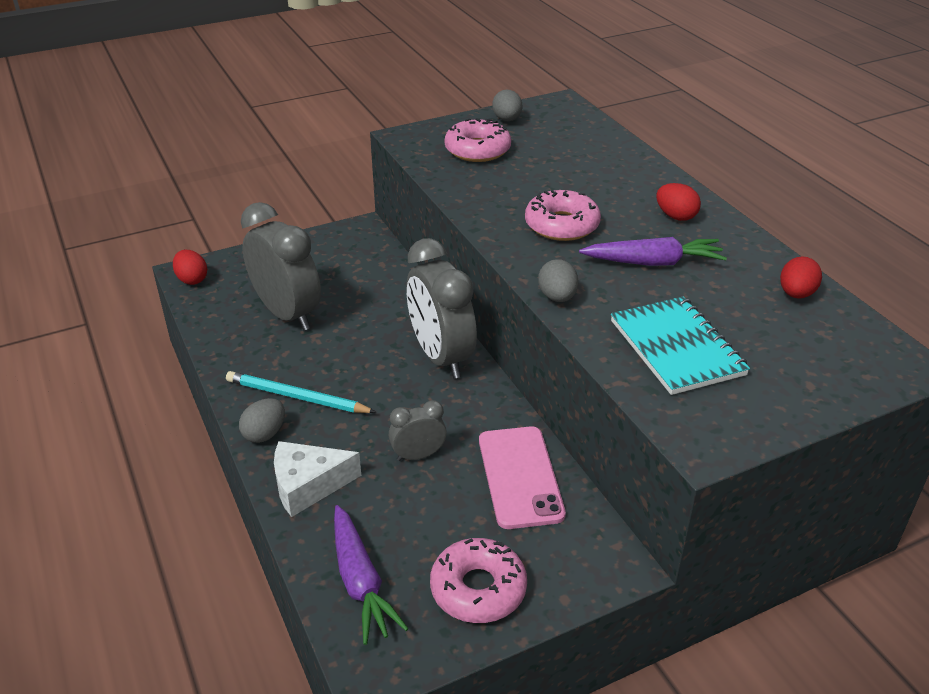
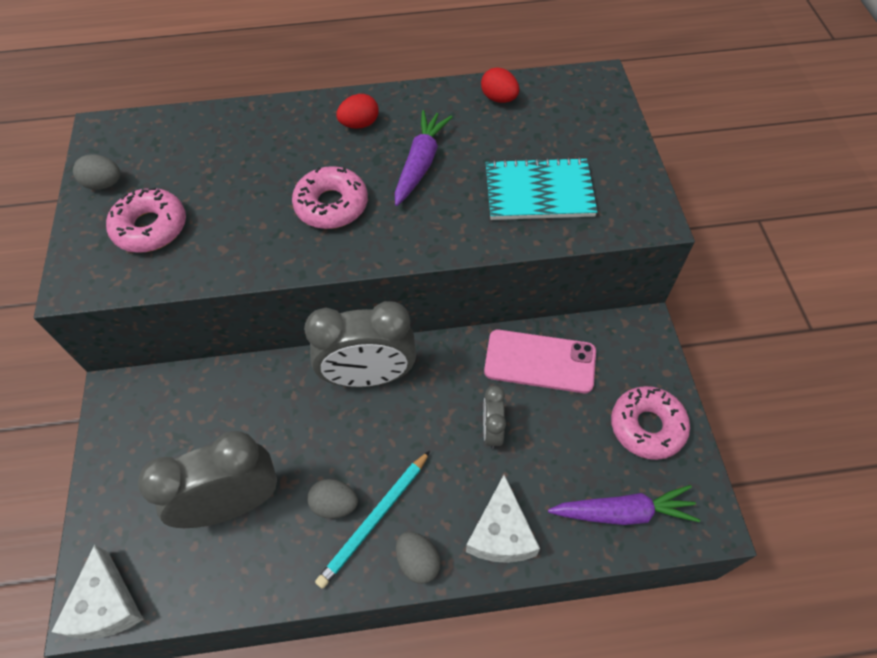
camera: 70 degrees left, 20 degrees up
red egg [173,250,207,285] -> white cheese [52,545,144,639]
grey egg [538,259,578,302] -> grey egg moved to [307,479,358,519]

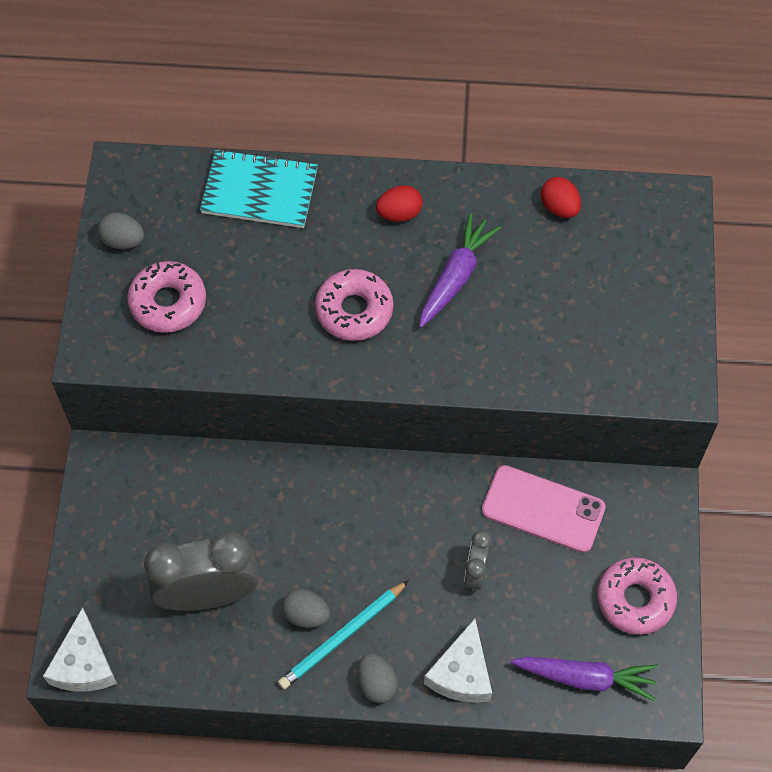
camera: 10 degrees right, 5 degrees up
grey clock [304,301,416,387] -> none
turquoise notebook [486,157,598,220] -> turquoise notebook moved to [200,149,318,228]

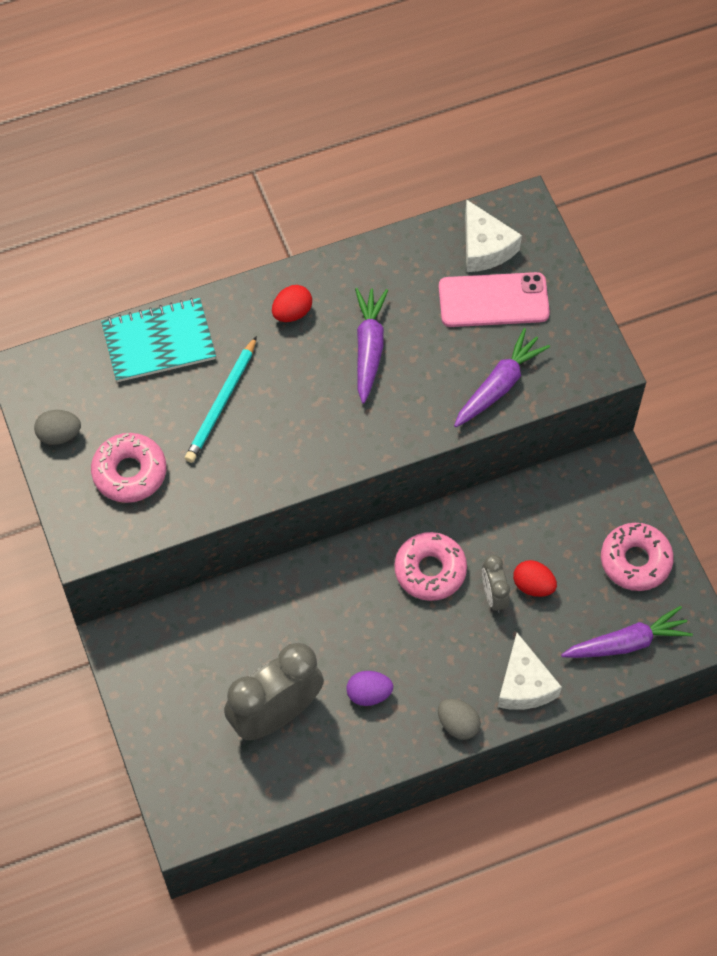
camera: 25 degrees left, 0 degrees up
white cheese [43,607,117,692] -> white cheese moved to [465,200,522,272]
turquoise pencil [278,580,409,689] -> turquoise pencil moved to [185,336,257,463]
grey egg [282,589,330,628] -> purple egg [347,671,393,706]
pink donut [315,269,393,341] -> pink donut moved to [394,532,467,601]
pink phone [482,465,606,553] -> pink phone moved to [439,272,550,327]
red egg [541,177,581,218] -> red egg moved to [513,560,557,597]
none -> purple carrot [454,328,550,427]

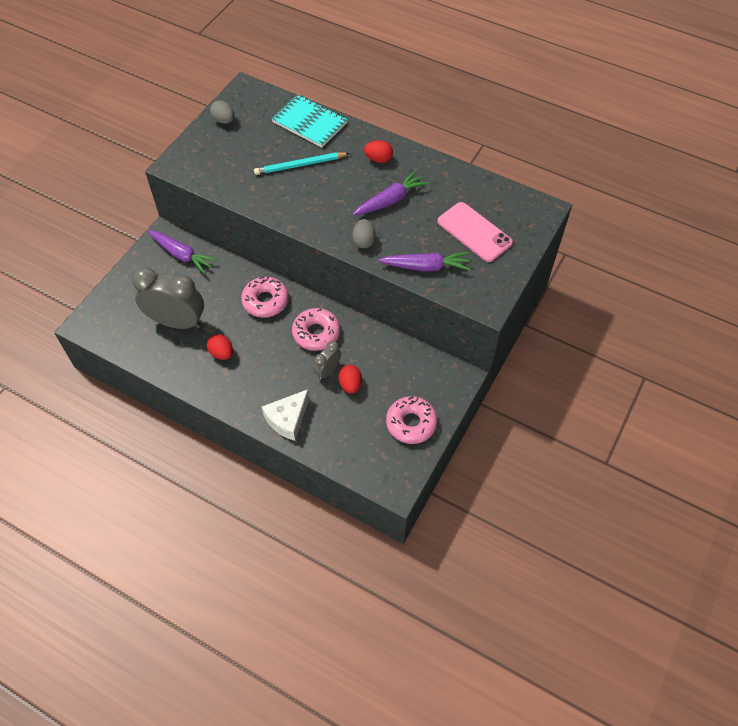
camera: 50 degrees right, 5 degrees down
pink donut [91,433,166,503] -> pink donut moved to [241,276,289,318]
purple egg [347,671,393,706] -> red egg [207,334,233,360]
grey egg [438,699,481,740] -> grey egg moved to [352,219,376,248]
white cheese [465,200,522,272] -> none
purple carrot [561,606,693,658] -> purple carrot moved to [148,230,217,274]

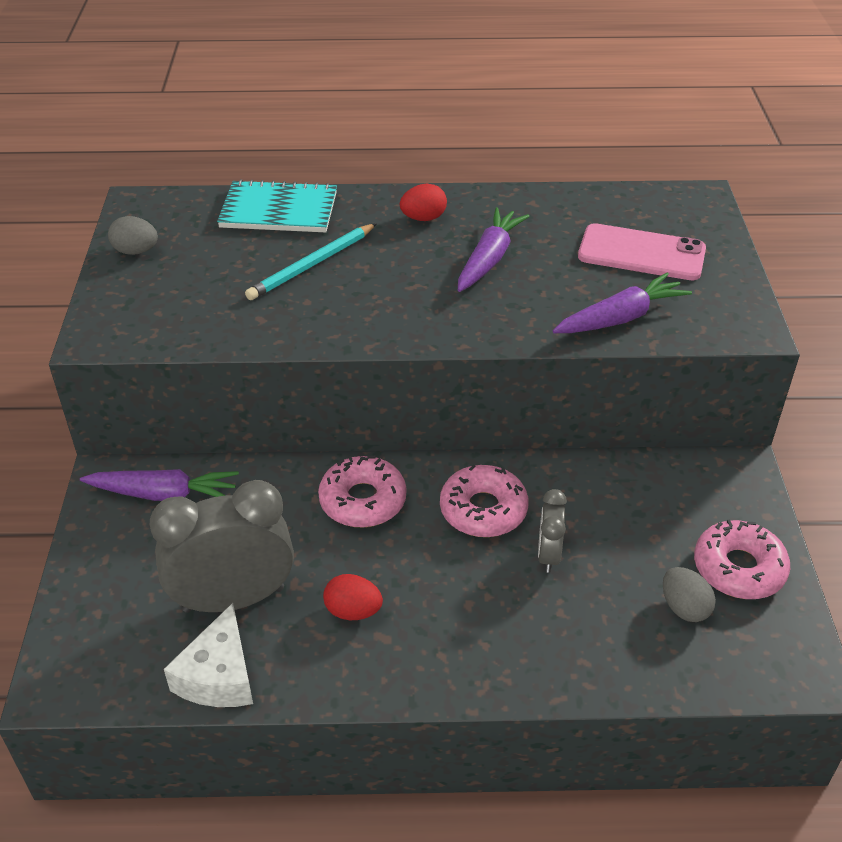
camera: 30 degrees left, 15 degrees down
white cheese [262,389,309,441] -> white cheese moved to [164,603,253,707]
red egg [338,365,362,394] -> none
grey egg [352,219,376,248] -> grey egg moved to [663,567,716,622]

